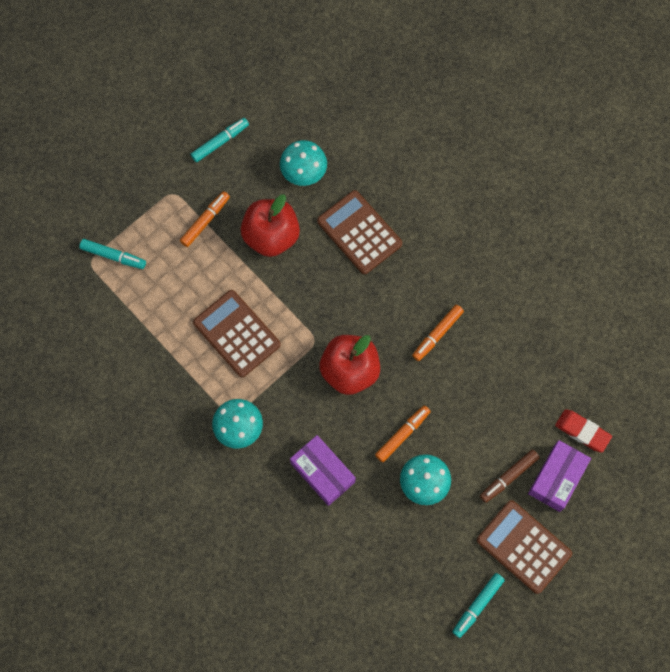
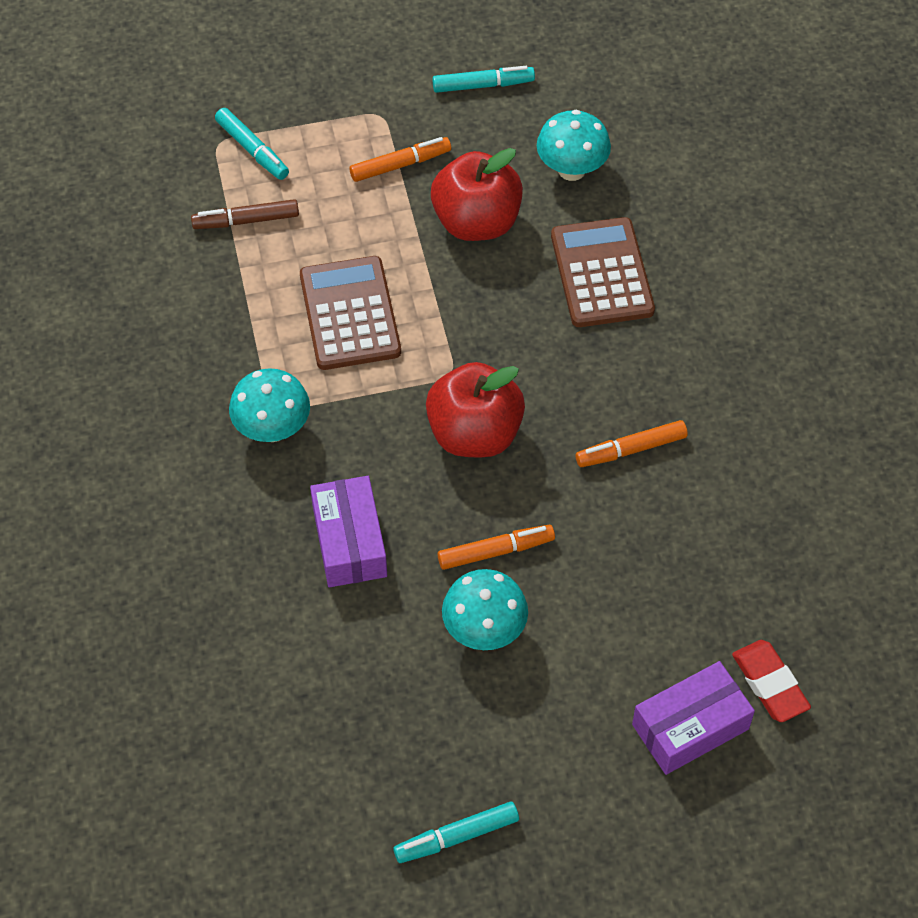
camera: 30 degrees right, 15 degrees down
brown calculator [477,500,572,594] -> none
brown marker [480,450,540,503] -> brown marker moved to [191,199,299,229]

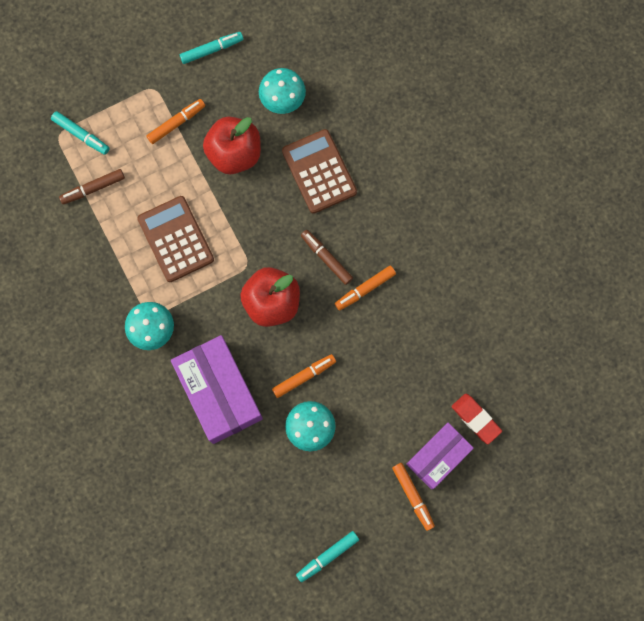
camera: 15 degrees left, 20 degrees up
purple box [310,476,387,587] -> purple box [171,335,263,444], size x1.58
none -> brown marker [301,230,353,285]
none -> orange marker [392,463,435,531]

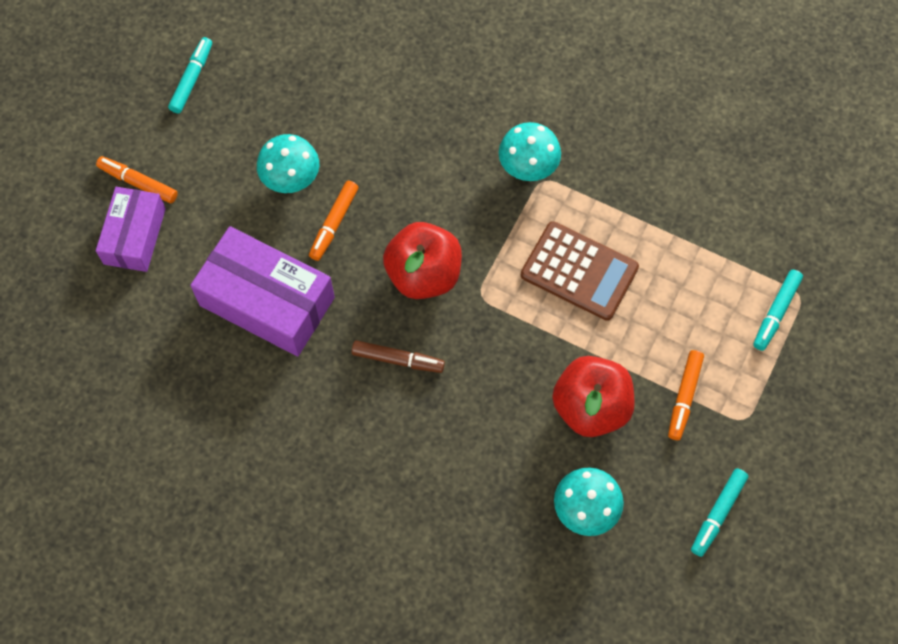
camera: 145 degrees right, 10 degrees down
turquoise marker [51,111,110,155] -> turquoise marker turned 60 degrees counterclockwise [753,270,803,351]
brown marker [59,169,125,205] -> none
purple box [171,335,263,444] -> purple box moved to [190,226,335,356]
brown calculator [282,129,357,214] -> none
orange marker [335,266,396,311] -> none
red eraser [452,394,502,444] -> none

